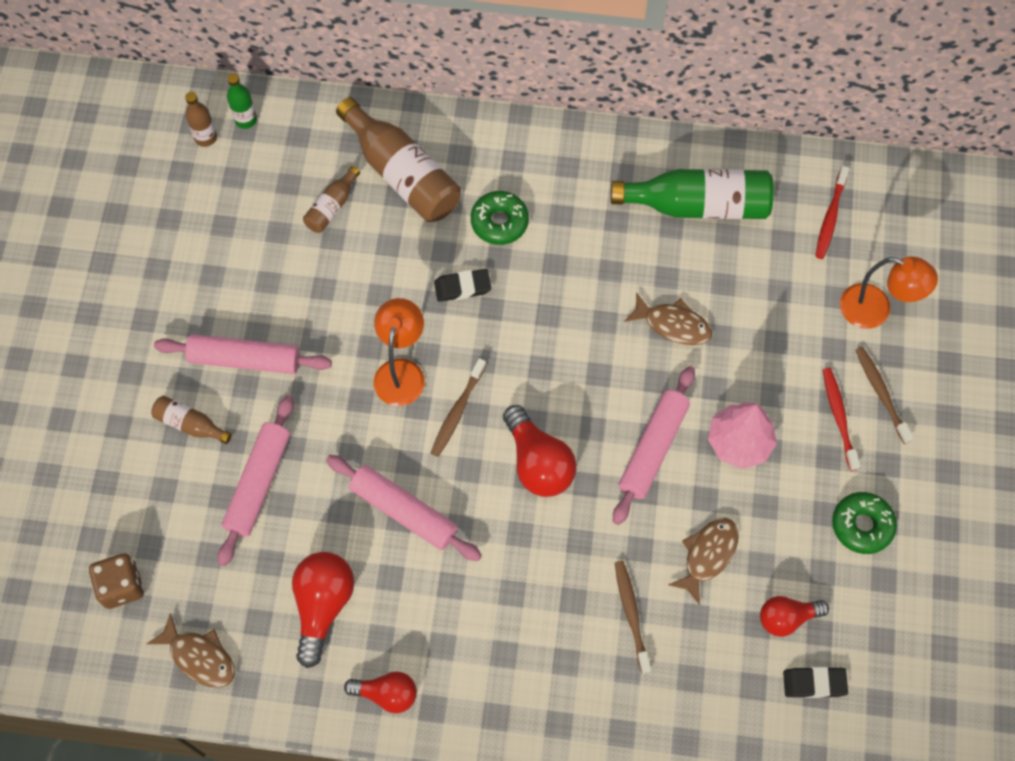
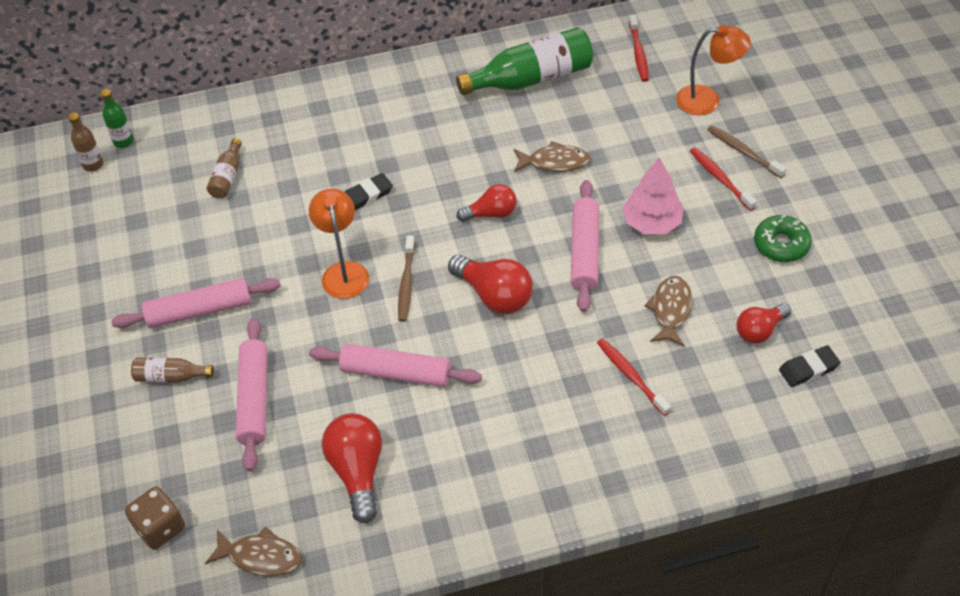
camera: 20 degrees left, 15 degrees down
brown bottle [336,97,461,222] -> none
red light bulb [344,671,417,713] -> red light bulb moved to [457,184,516,222]
green donut [471,191,529,245] -> none
brown toothbrush [615,561,651,674] -> red toothbrush [597,338,671,416]

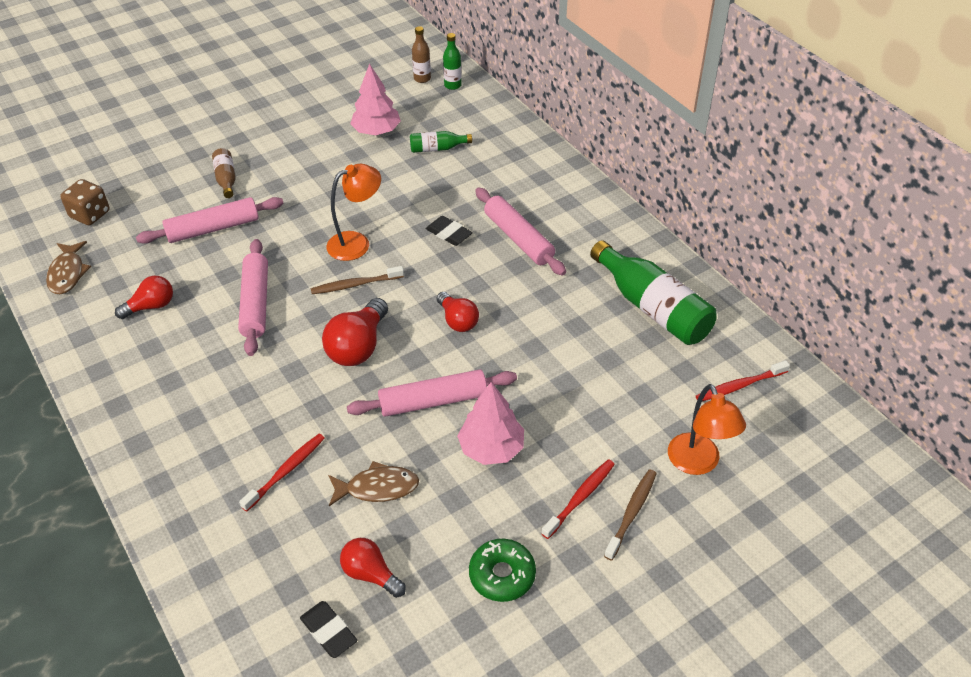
camera: 70 degrees right, 5 degrees down
pink rolling pin [111,278,281,328] -> pink rolling pin moved to [475,187,566,276]
brown bottle [206,138,242,198] -> green bottle [410,131,472,153]
red light bulb [322,414,382,524] -> red light bulb [115,276,173,319], size x0.65
brown fish [514,141,590,172] -> none
none -> pink tree [350,63,401,135]

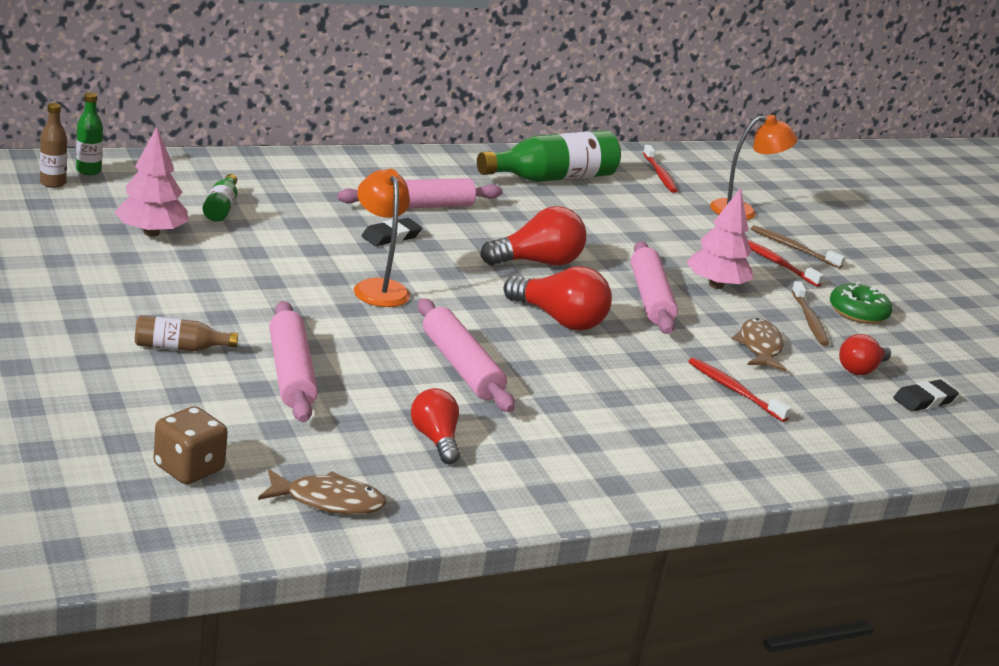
camera: 85 degrees left, 20 degrees down
pink rolling pin [238,239,268,356] -> pink rolling pin turned 60 degrees clockwise [417,298,515,412]
brown toothbrush [311,266,404,294] -> brown toothbrush moved to [792,281,829,346]
red light bulb [437,292,479,332] -> red light bulb [481,206,586,266], size x1.54

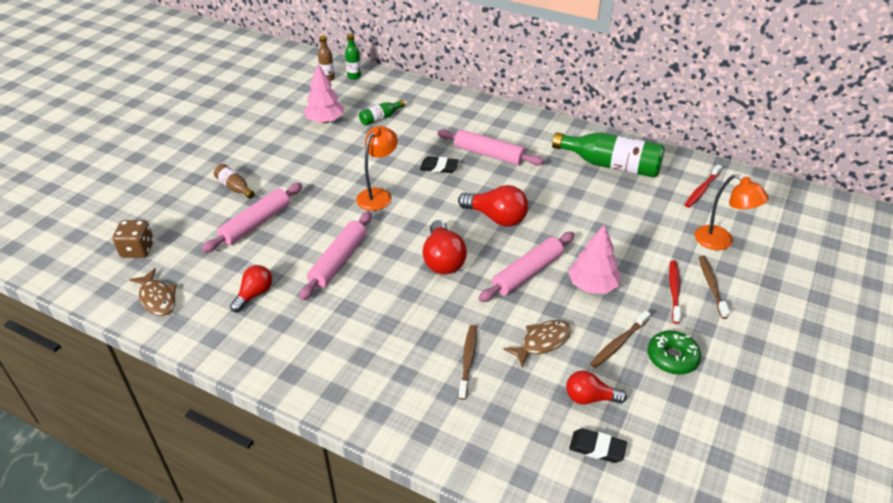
camera: 55 degrees right, 15 degrees up
red toothbrush [688,358,791,422] -> brown toothbrush [458,325,477,400]

